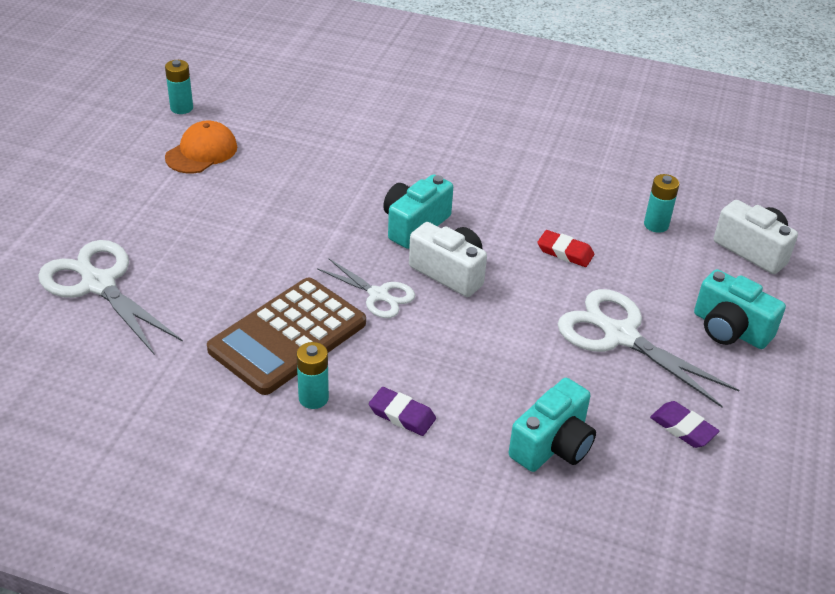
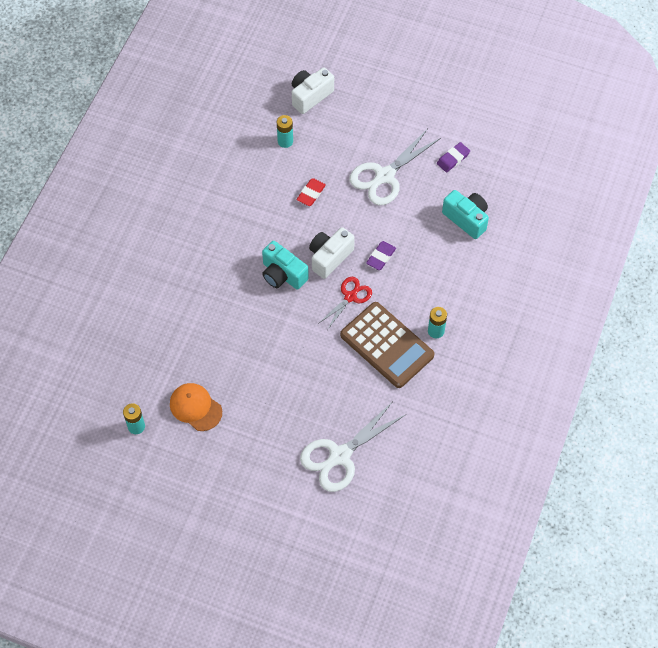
camera: 85 degrees left, 20 degrees up
white scissors [317,258,415,318] -> red scissors [318,277,372,330]
purple eraser [369,387,436,436] -> purple eraser moved to [366,241,396,270]
turquoise camera [694,269,786,349] -> none

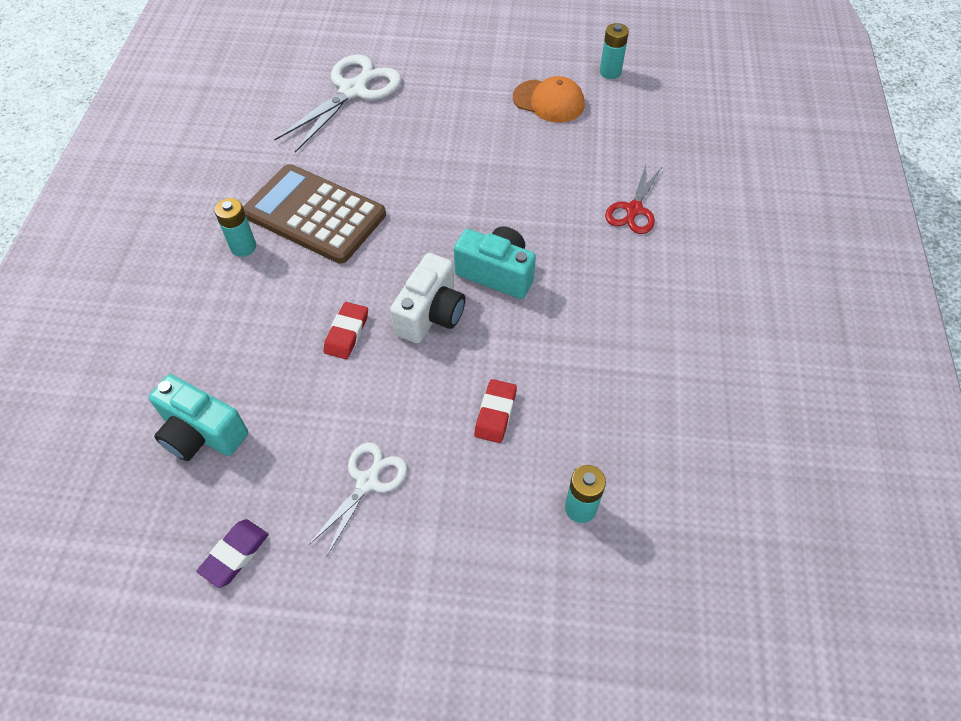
camera: 165 degrees right, 5 degrees down
white camera [292,67,334,114] -> none
red scissors [318,277,372,330] -> red scissors moved to [605,165,662,234]
white scissors [349,129,441,205] -> white scissors [308,442,407,557], size x0.59
purple eraser [366,241,396,270] -> red eraser [323,302,368,359]

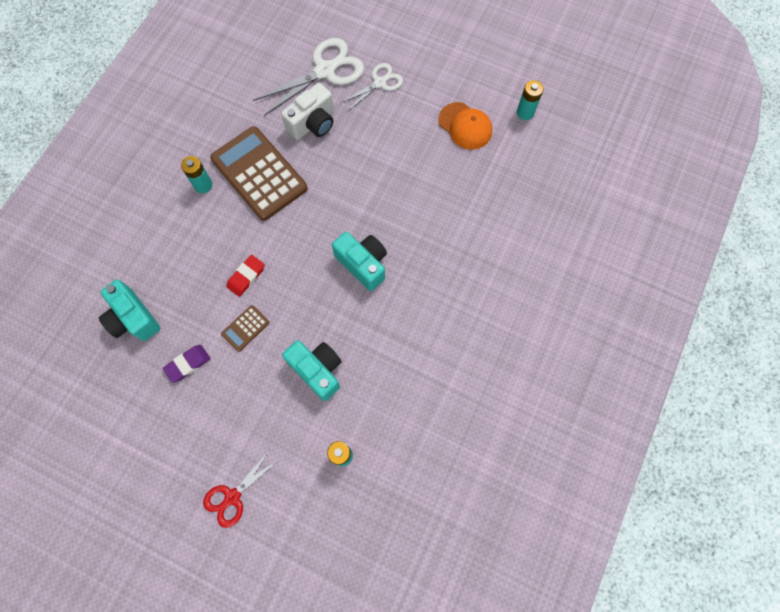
camera: 20 degrees right, 15 degrees up
purple eraser [197,519,269,588] -> purple eraser moved to [163,345,211,383]
white scissors [308,442,407,557] -> white scissors moved to [341,63,403,112]
white camera [390,253,465,343] -> white camera moved to [281,83,334,140]
red eraser [474,379,517,443] -> turquoise camera [282,340,342,401]
red scissors [605,165,662,234] -> red scissors moved to [203,451,280,528]
none -> brown calculator [221,305,270,352]

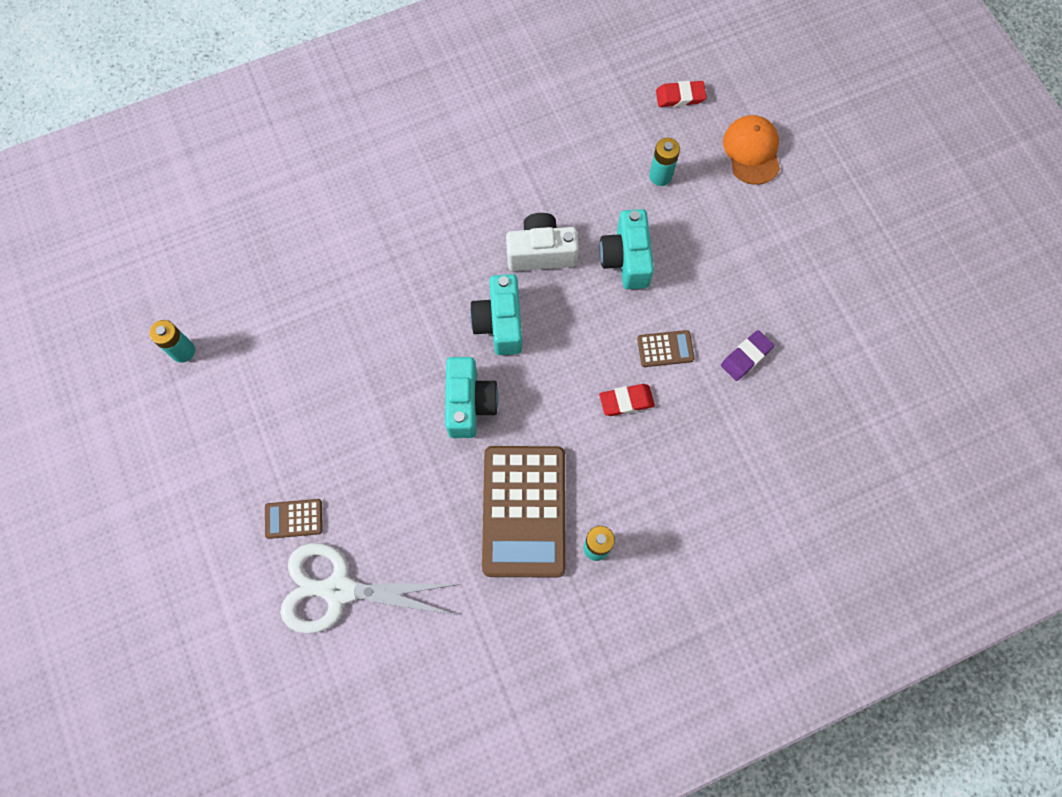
camera: 140 degrees left, 0 degrees up
turquoise camera [99,279,160,341] -> turquoise camera moved to [445,357,499,438]
purple eraser [163,345,211,383] -> purple eraser turned 45 degrees counterclockwise [721,330,774,381]
red scissors [203,451,280,528] -> none
white camera [281,83,334,140] -> white camera moved to [506,213,579,271]
white scissors [341,63,403,112] -> brown calculator [265,499,323,539]
orange cap [438,102,492,150] -> orange cap moved to [723,115,780,185]
none -> red eraser [656,81,707,107]

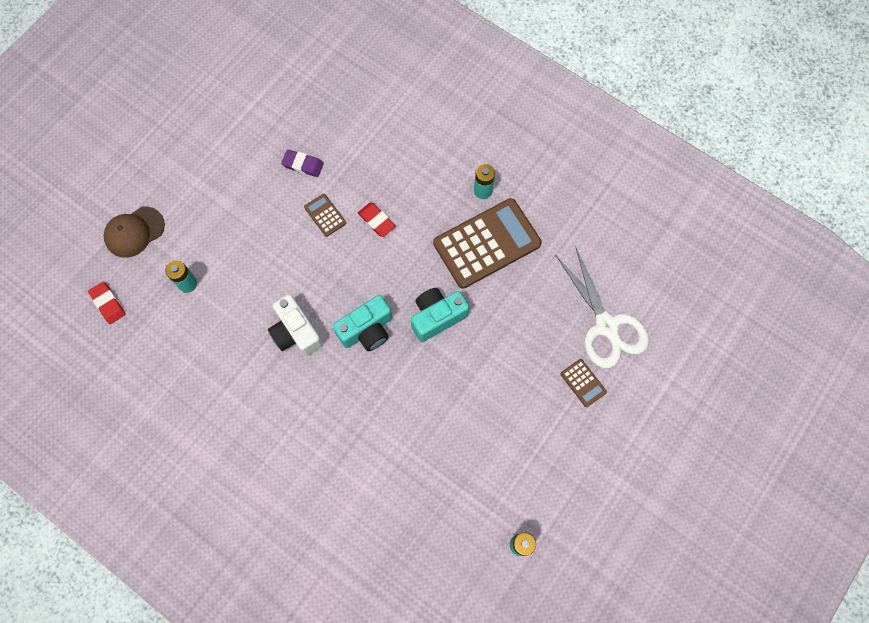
camera: 120 degrees left, 0 degrees up
turquoise camera [599,209,654,289] -> none
orange cap [723,115,780,185] -> brown cap [104,206,165,258]

